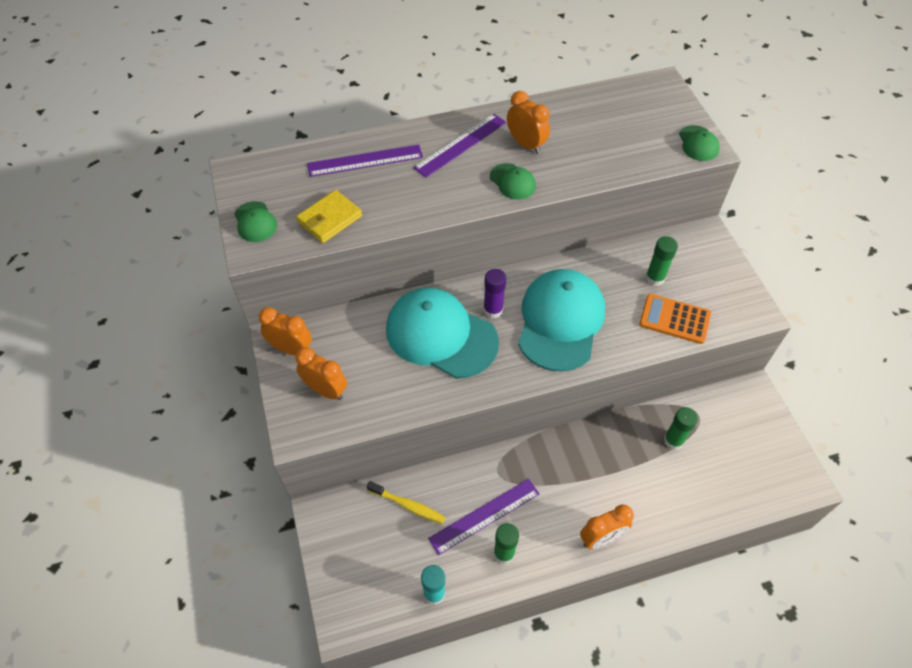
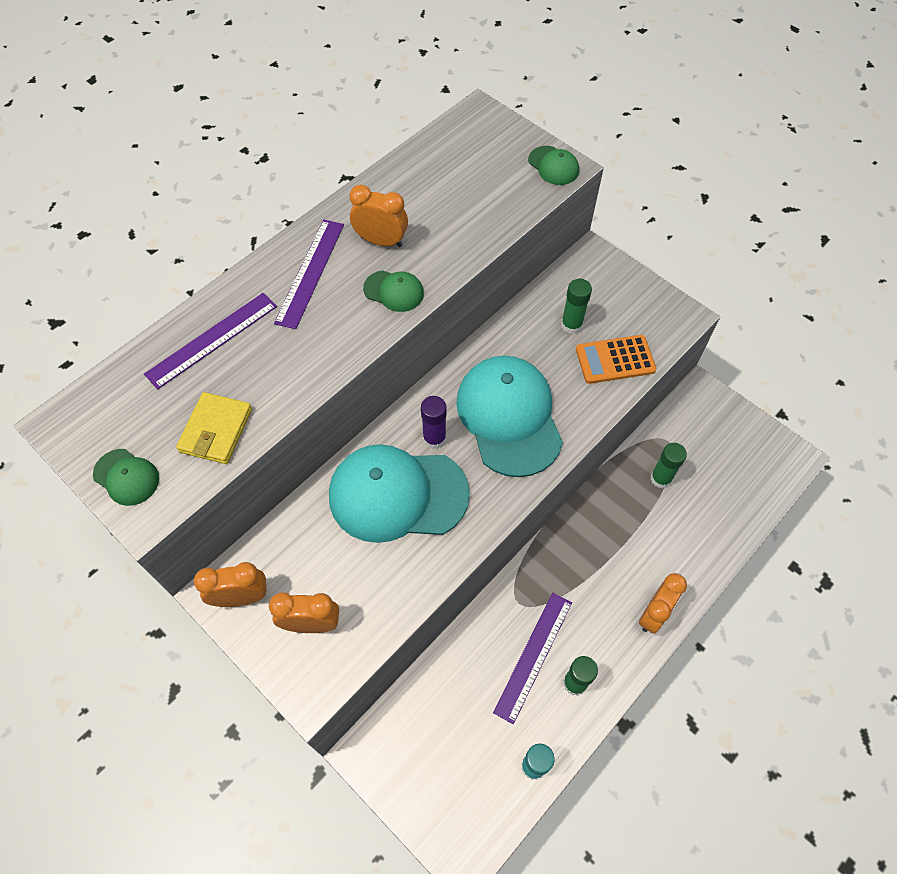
camera: 30 degrees left, 5 degrees up
yellow toothbrush [367,481,446,524] -> none

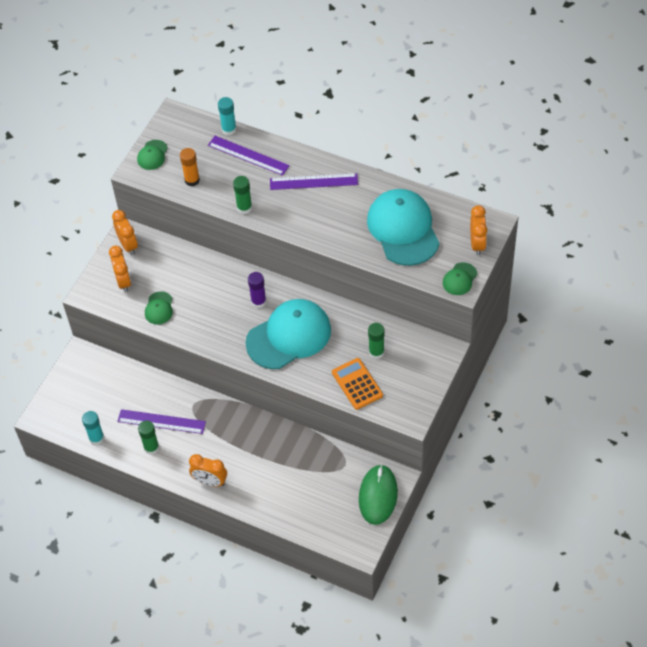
camera: 75 degrees right, 5 degrees down
yellow wallet [176,392,252,464] -> orange glue stick [180,148,200,186]
turquoise cap [329,444,470,543] -> turquoise cap moved to [367,189,440,266]
orange clock [349,185,408,247] -> orange clock moved to [470,205,487,256]
green cap [363,270,424,312] -> green cap moved to [145,291,173,325]
green glue stick [651,443,687,488] -> green glue stick moved to [233,176,252,214]
none -> turquoise glue stick [218,97,237,135]
none -> green mouse [359,464,398,525]

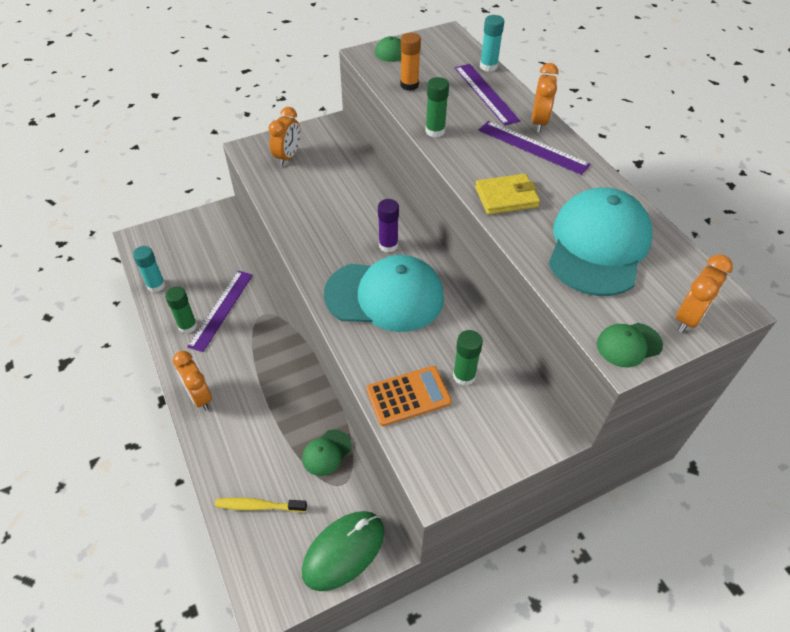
camera: 35 degrees right, 5 degrees down
orange clock [112,210,138,255] -> orange clock moved to [532,63,559,132]
purple ruler [117,409,206,434] -> purple ruler turned 60 degrees clockwise [187,271,253,352]
green cap [145,291,173,325] -> green cap moved to [302,430,352,476]
orange calculator [332,358,383,410] -> orange calculator turned 60 degrees clockwise [366,366,452,426]
none -> yellow toothbrush [215,498,307,512]
none -> yellow wallet [475,174,540,215]

